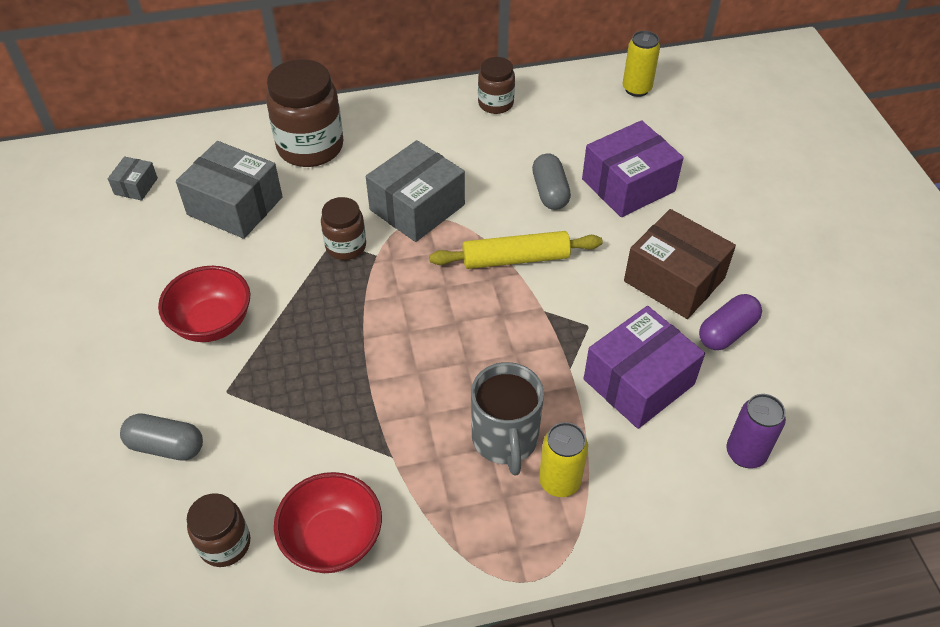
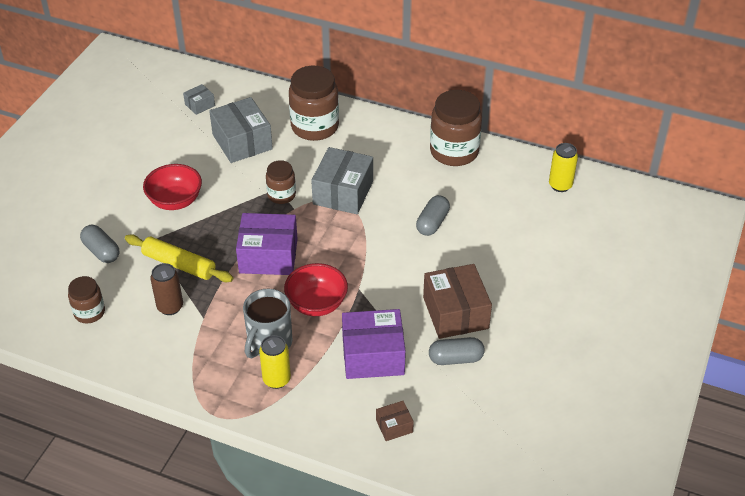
camera: 35 degrees right, 5 degrees down
red bowl [274,472,382,573] -> red bowl moved to [284,263,348,316]
grey box [366,140,465,242] -> grey box turned 60 degrees counterclockwise [311,147,373,214]
yellow rolling pin [429,231,603,269] -> yellow rolling pin moved to [125,234,233,282]
brown jar [478,57,515,114] -> brown jar [430,90,482,166], size x1.79
purple box [582,120,684,217] -> purple box moved to [236,213,297,275]
purple capsule [699,294,762,350] -> grey capsule [429,337,485,365]
purple can [726,394,786,468] -> brown box [376,401,414,441]
none -> brown can [151,263,183,315]

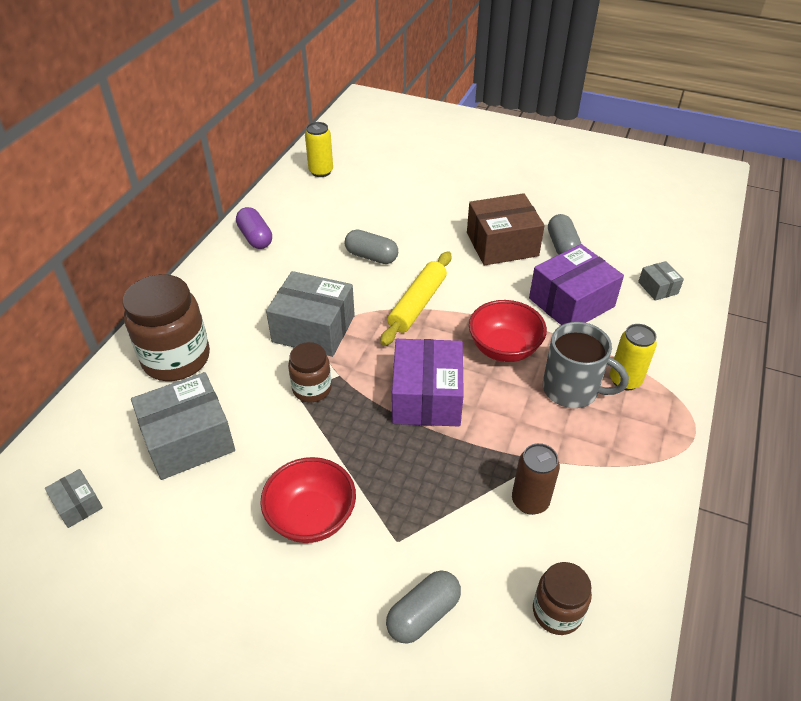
camera: 90 degrees left, 0 degrees up
yellow rolling pin [125,234,233,282] -> yellow rolling pin moved to [380,251,451,346]
purple box [342,309,406,379] -> purple box turned 60 degrees clockwise [529,244,624,325]
brown box [376,401,414,441] -> grey box [638,261,684,301]
brown jar [430,90,482,166] -> purple capsule [236,207,272,249]

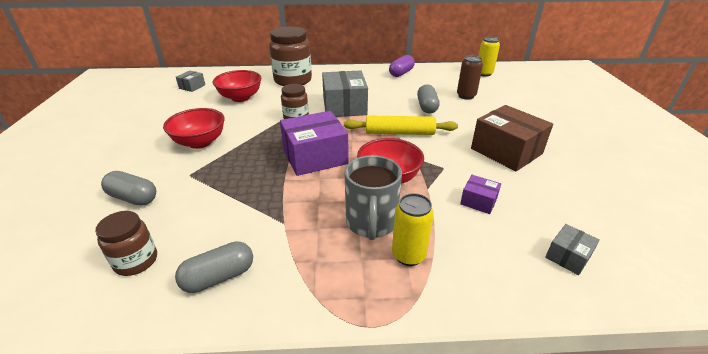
camera: 65 degrees right, 10 degrees down
grey box [131,372,235,480] -> red bowl [213,70,261,102]
brown can [512,443,560,515] -> brown can moved to [457,55,483,100]
purple box [529,244,624,325] -> purple box [460,175,501,214], size x0.48
grey capsule [548,214,581,255] -> grey capsule moved to [175,241,253,293]

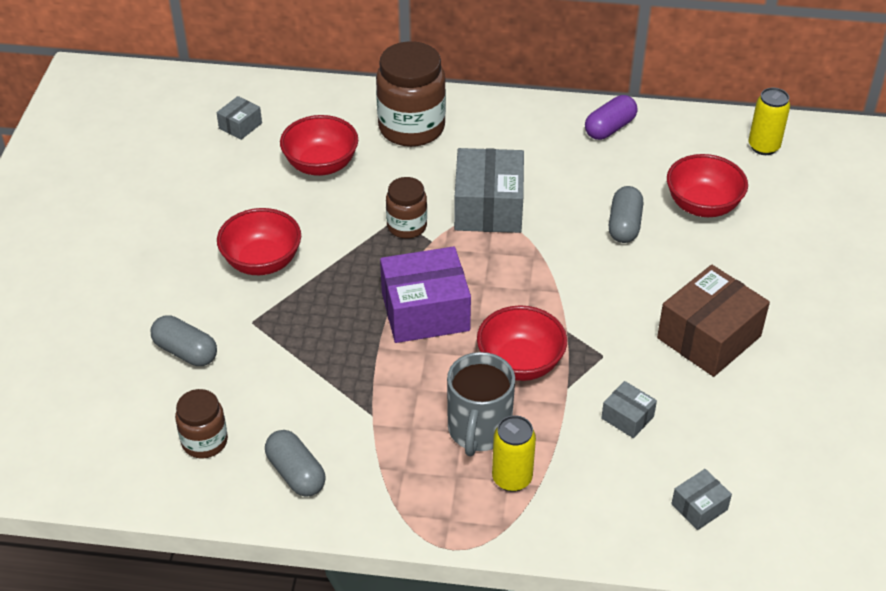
camera: 10 degrees right, 10 degrees up
grey capsule [175,241,253,293] -> grey capsule turned 75 degrees clockwise [265,430,326,497]
yellow rolling pin [344,116,458,135] -> none
brown can [457,55,483,100] -> red bowl [667,154,748,217]
purple box [460,175,501,214] -> grey box [601,381,657,438]
brown box [471,105,553,171] -> brown box turned 75 degrees clockwise [657,265,770,377]

